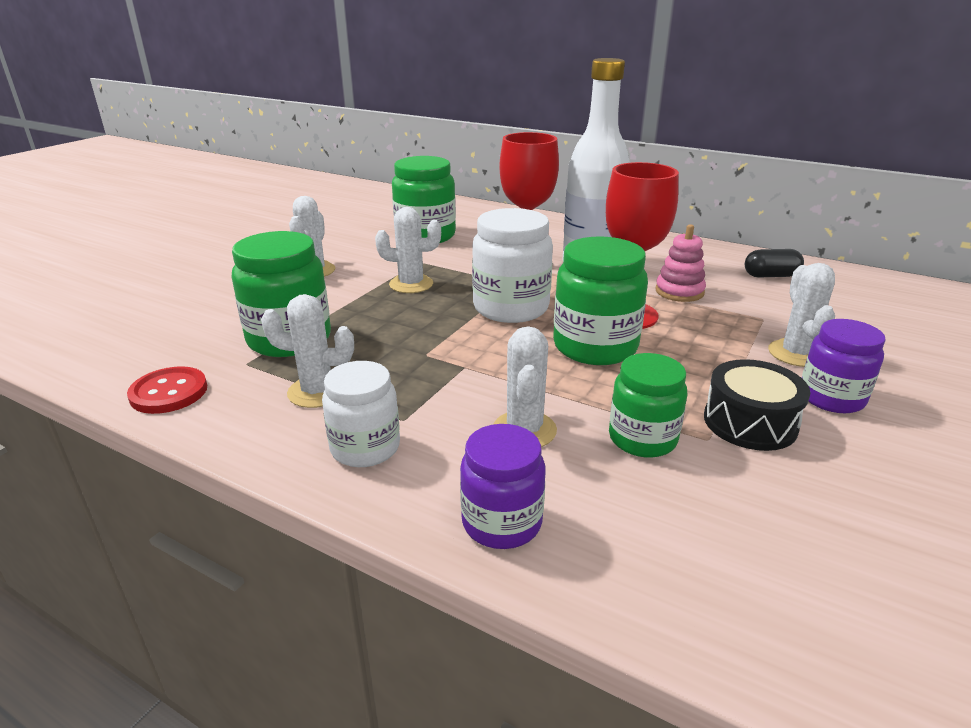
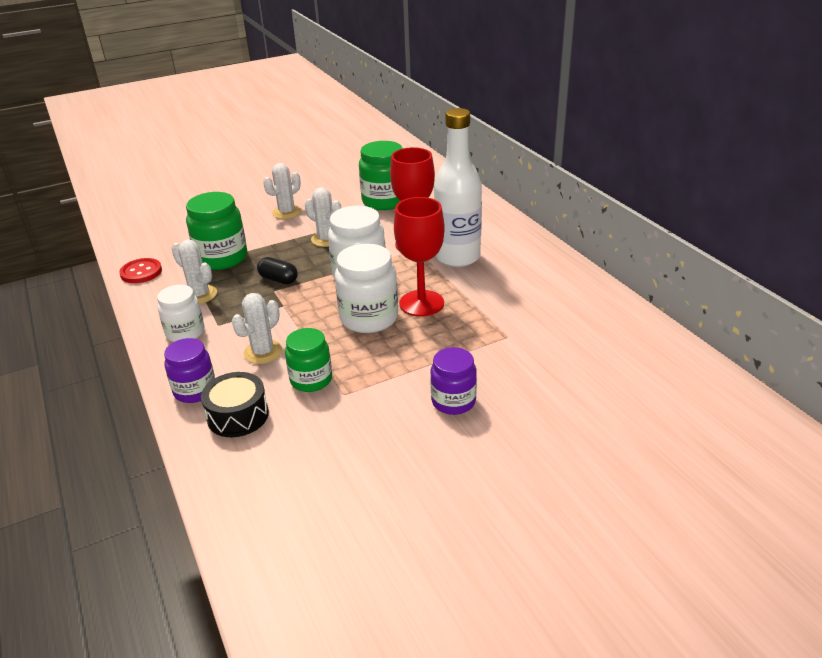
camera: 35 degrees right, 5 degrees up
green jar [553,236,648,365] -> white jar [335,244,398,333]
pink stacking toy [655,224,706,302] -> none
black drum [704,359,811,451] -> black drum moved to [201,372,269,437]
black capsule [745,249,804,278] -> black capsule moved to [257,257,298,284]
white cactus [768,263,835,367] -> none

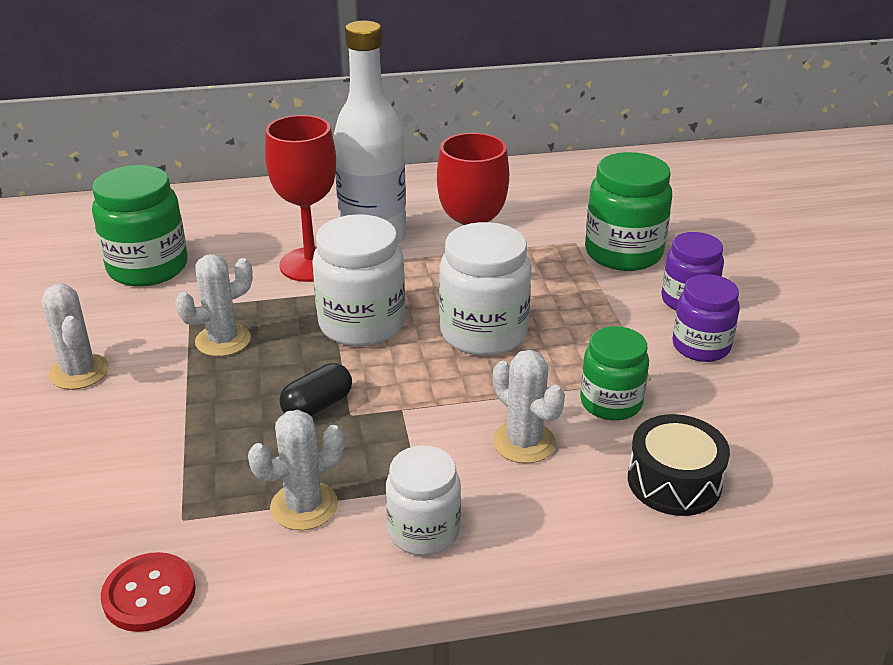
camera: 75 degrees left, 0 degrees up
purple jar [164,338,215,403] -> purple jar moved to [672,274,740,362]
green jar [186,192,247,270] -> green jar moved to [585,152,672,271]

